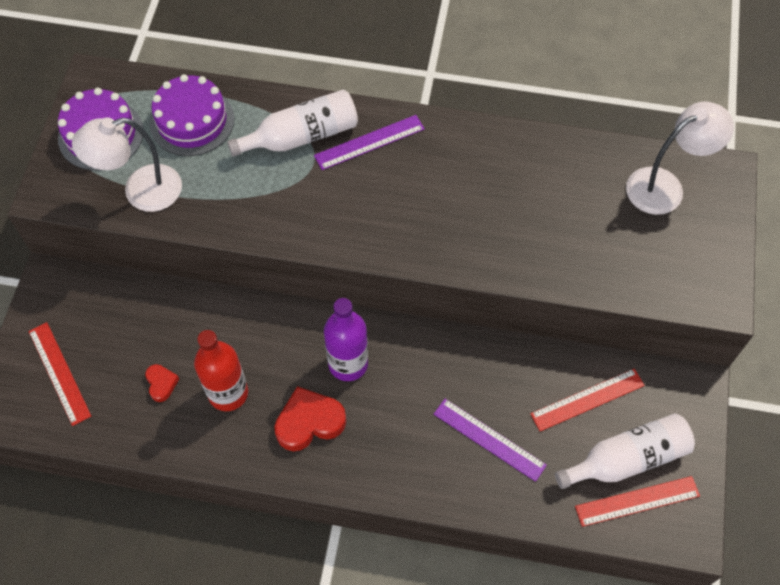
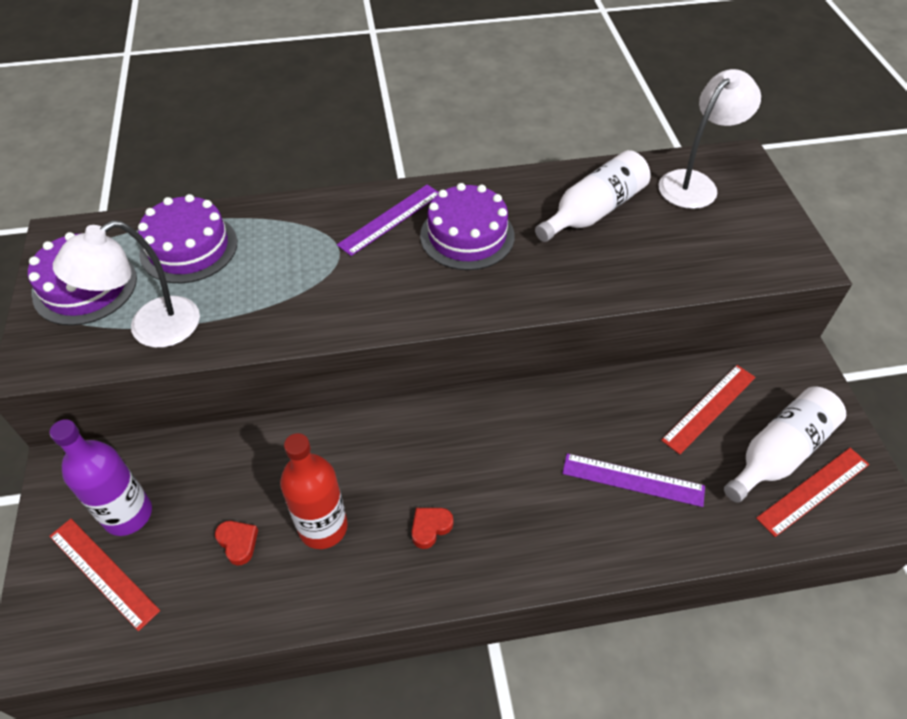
camera: 20 degrees left, 10 degrees down
white bottle [227,90,358,157] -> white bottle moved to [535,150,650,242]
red heart [274,386,346,451] -> red heart [412,508,453,549], size x0.54
purple bottle [324,298,368,381] -> purple bottle moved to [50,419,152,536]
none -> purple cake [420,183,515,270]

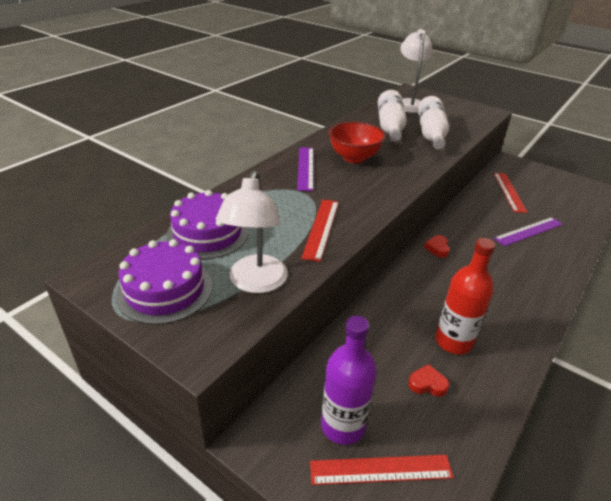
camera: 45 degrees left, 15 degrees down
red heart [412,508,453,549] -> red heart moved to [424,235,450,258]
purple cake [420,183,515,270] -> red bowl [329,122,385,163]
white bottle [724,386,846,503] -> white bottle moved to [418,96,449,150]
red ruler [756,448,869,537] -> red ruler moved to [301,200,339,262]

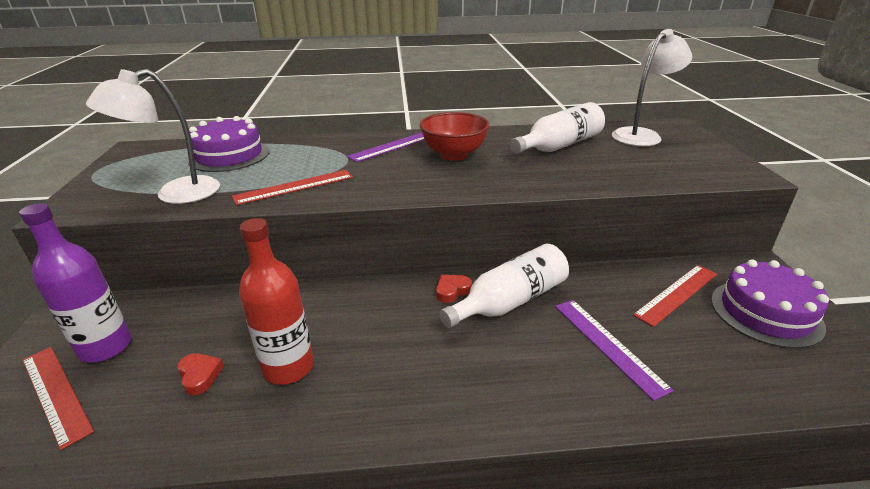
camera: 50 degrees right, 5 degrees down
purple cake [116,239,213,325] -> purple cake moved to [711,259,829,349]
white bottle [418,96,449,150] -> white bottle moved to [440,244,569,328]
purple ruler [494,217,563,246] -> purple ruler turned 45 degrees clockwise [555,300,674,401]

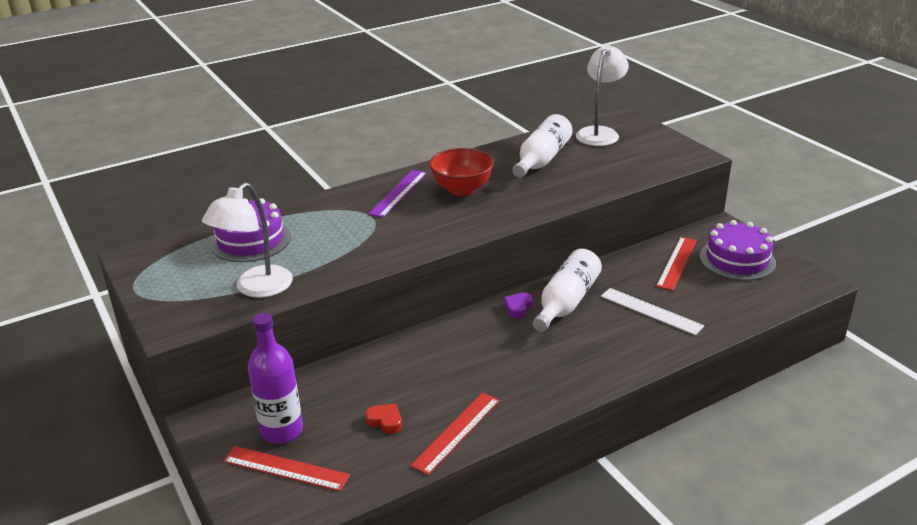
camera: 25 degrees left, 0 degrees up
red ruler [232,170,353,205] -> red ruler moved to [410,393,500,475]
red bottle [239,218,314,385] -> none
red heart [436,275,472,303] -> purple heart [504,293,533,318]
purple ruler [555,300,674,401] -> white ruler [601,288,704,335]

